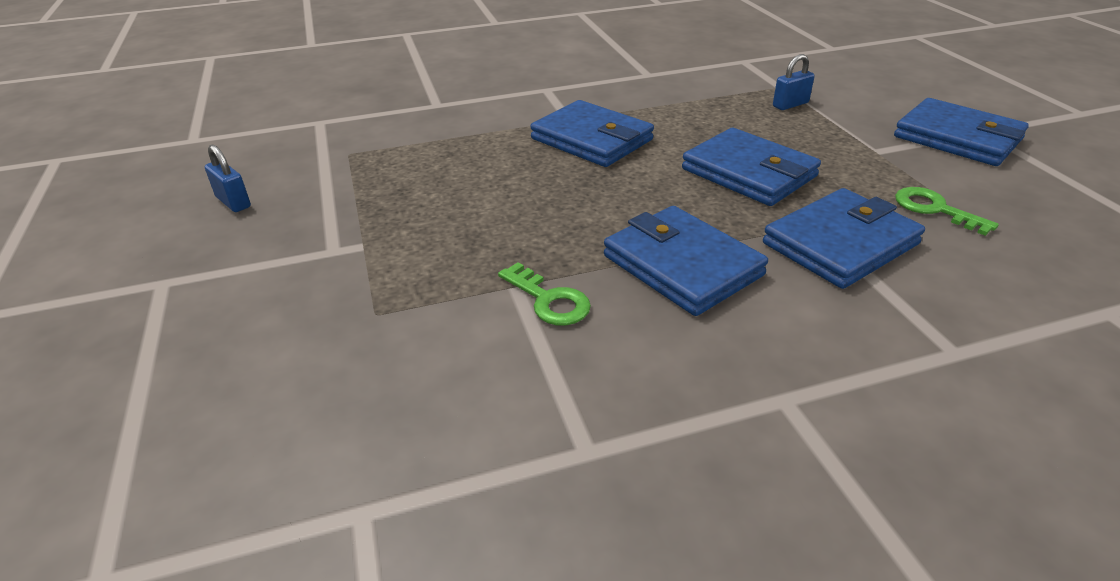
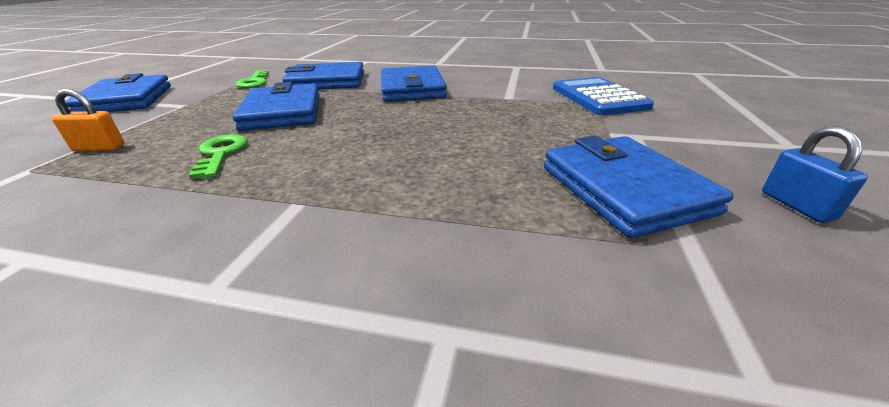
camera: 150 degrees left, 5 degrees down
green key [498,262,591,325] -> green key moved to [189,134,248,179]
blue wallet [530,100,654,167] -> blue wallet moved to [544,136,734,238]
blue padlock [773,54,815,110] -> orange padlock [52,89,124,151]
none -> blue calculator [553,77,654,115]

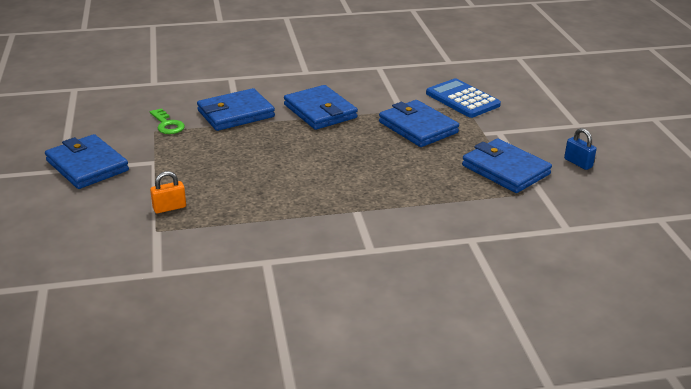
camera: 25 degrees left, 0 degrees up
green key [189,134,248,179] -> none
blue wallet [233,82,320,131] -> blue wallet moved to [379,100,459,147]

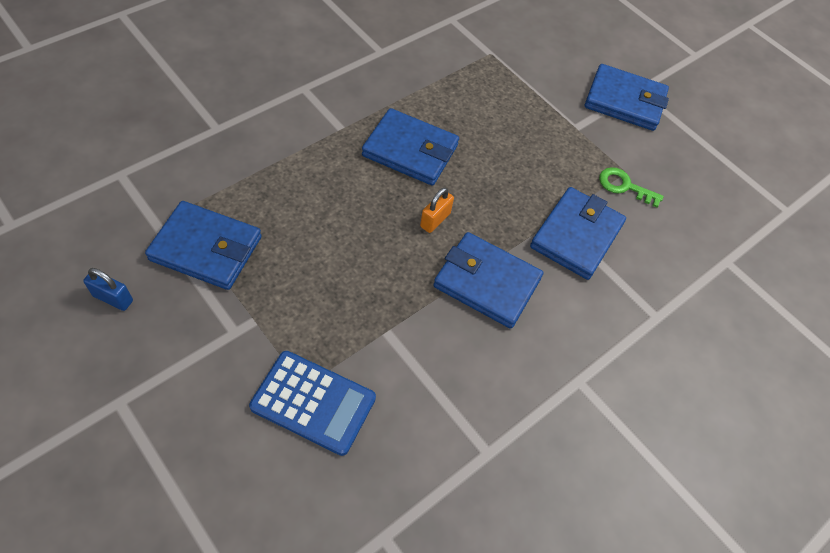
camera: 145 degrees right, 25 degrees up
orange padlock [150,171,186,213] -> orange padlock moved to [420,187,454,233]
blue wallet [379,100,459,147] -> blue wallet moved to [362,108,459,186]

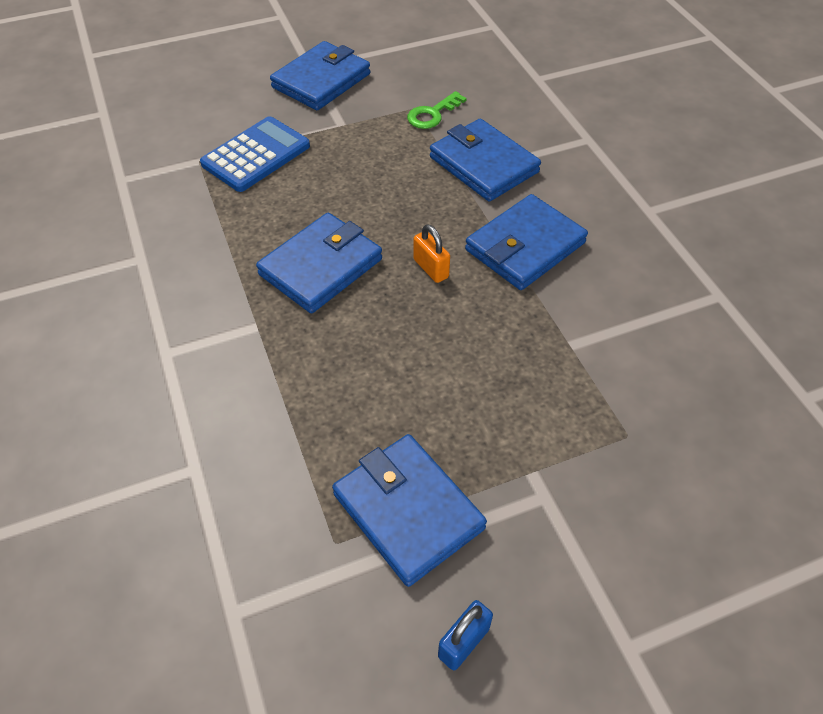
camera: 65 degrees left, 5 degrees down
blue wallet [145,201,262,290] -> blue wallet turned 75 degrees counterclockwise [332,434,487,587]
blue calculator [249,351,376,456] -> blue calculator moved to [200,116,310,192]

